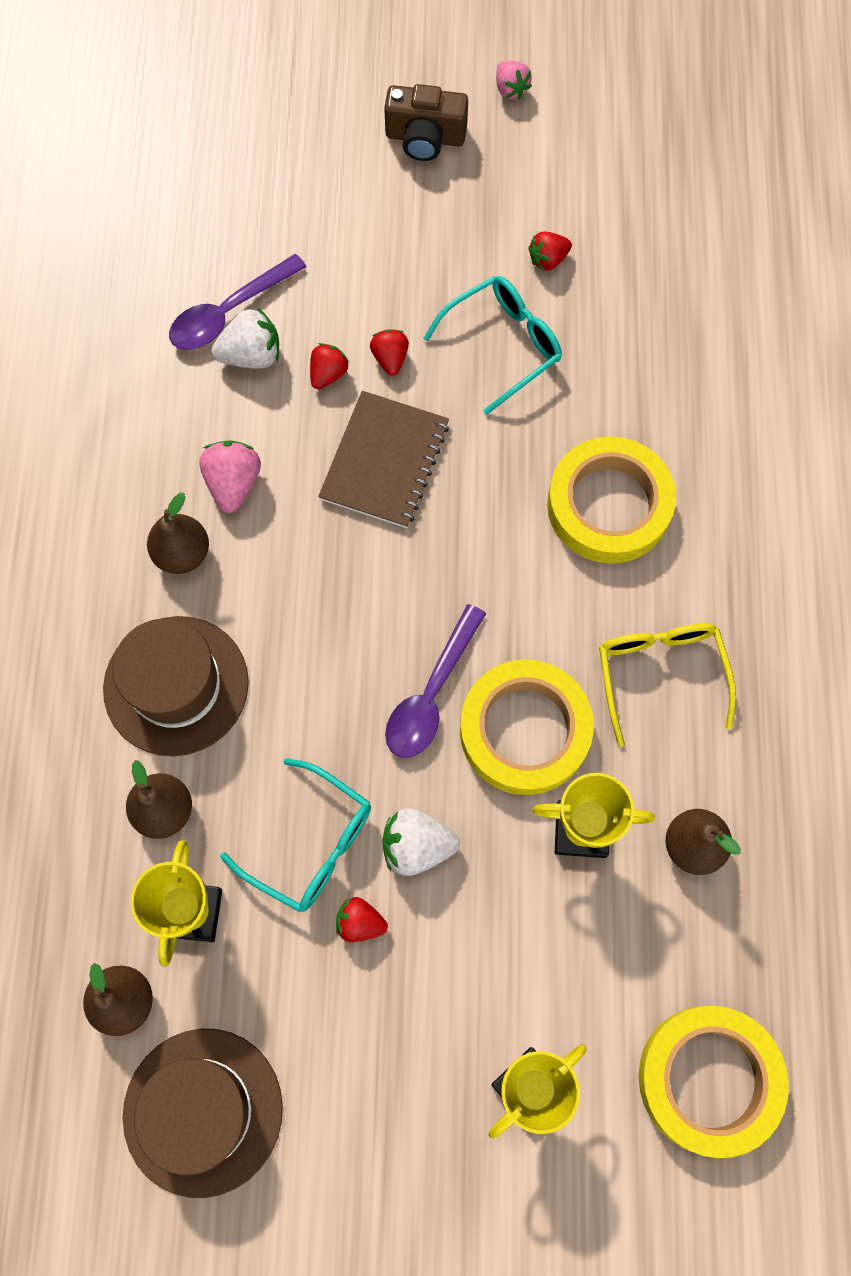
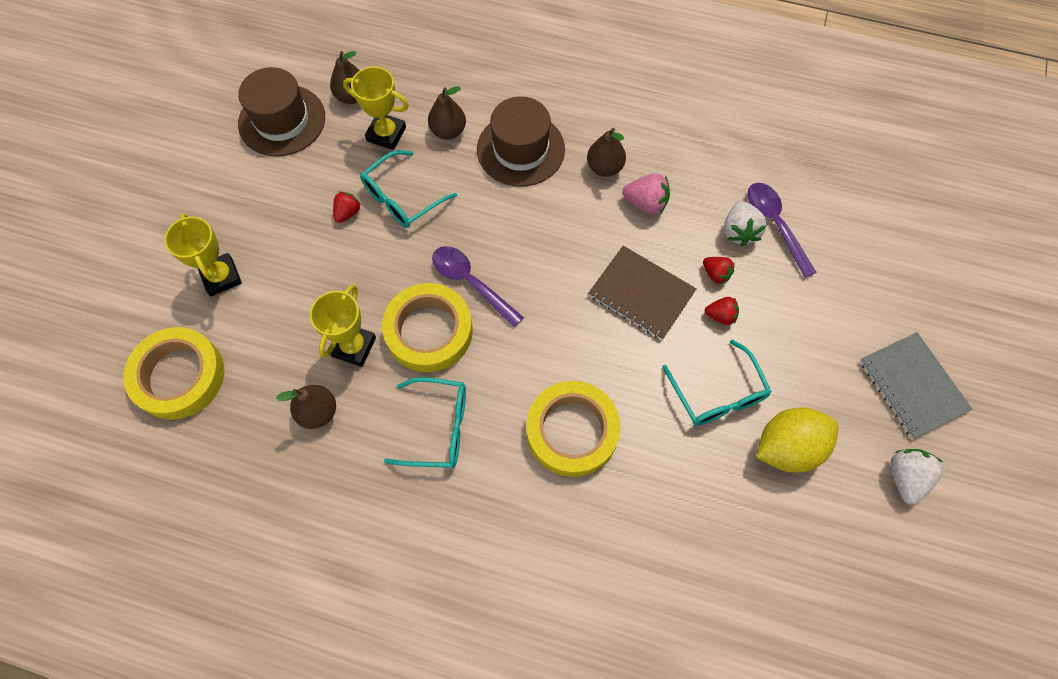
camera: 105 degrees right, 5 degrees down
white strawberry [382,808,460,876] -> white strawberry moved to [891,449,943,505]
brown camera [384,84,468,161] -> grey notebook [860,332,973,439]
pink strawberry [496,61,532,99] -> none
red strawberry [528,232,572,271] -> yellow lemon [756,407,839,473]
yellow glasses [599,623,736,747] -> turquoise glasses [384,377,466,468]

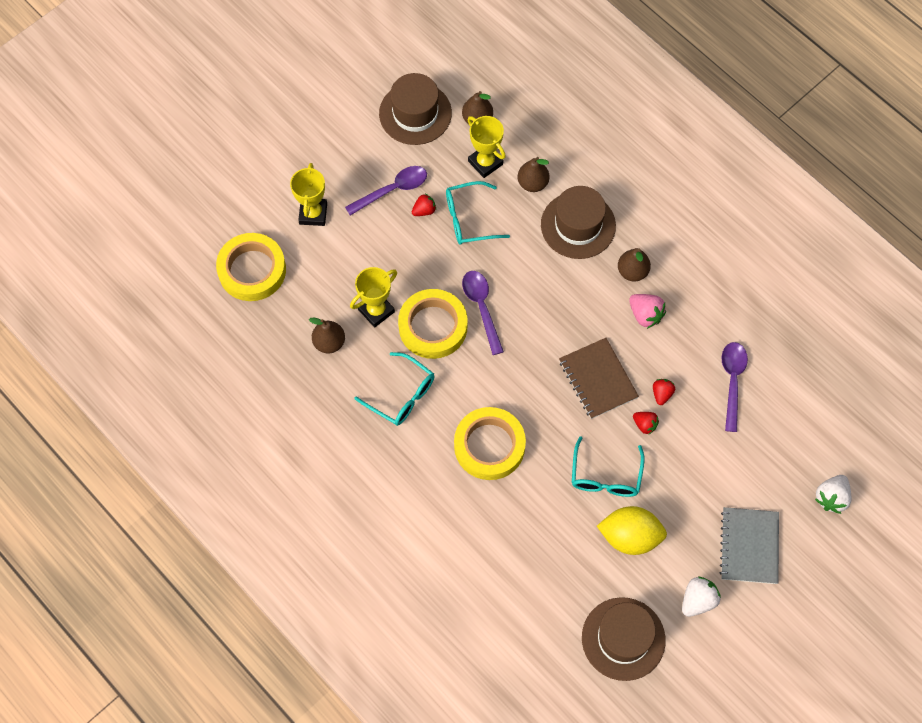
camera: 30 degrees right, 0 degrees up
red strawberry [703,257,735,284] -> red strawberry turned 150 degrees counterclockwise [653,379,675,405]
white strawberry [724,201,767,246] -> white strawberry moved to [815,475,851,514]
none -> purple spoon [345,166,427,215]
none -> brown hat [582,597,666,681]

